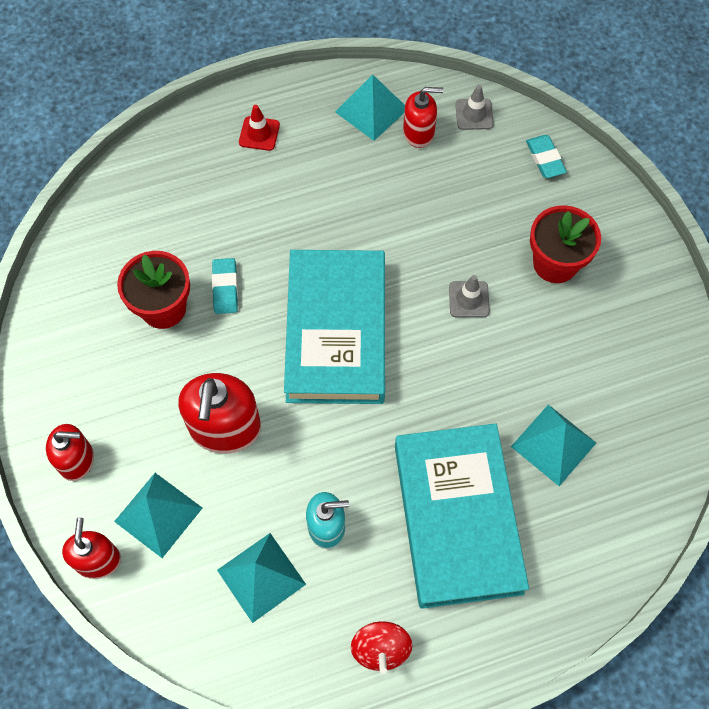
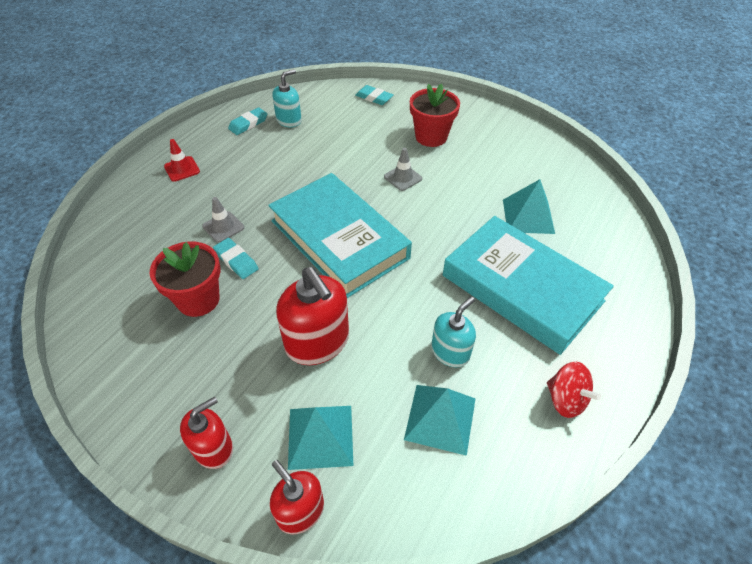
camera: 40 degrees left, 15 degrees down
turquoise pyramid [335,74,405,141] -> turquoise eraser [228,108,267,135]
red soap dispenser [403,87,443,148] -> turquoise soap dispenser [272,69,302,128]
grey traffic cone [455,85,494,130] -> grey traffic cone moved to [202,197,244,243]

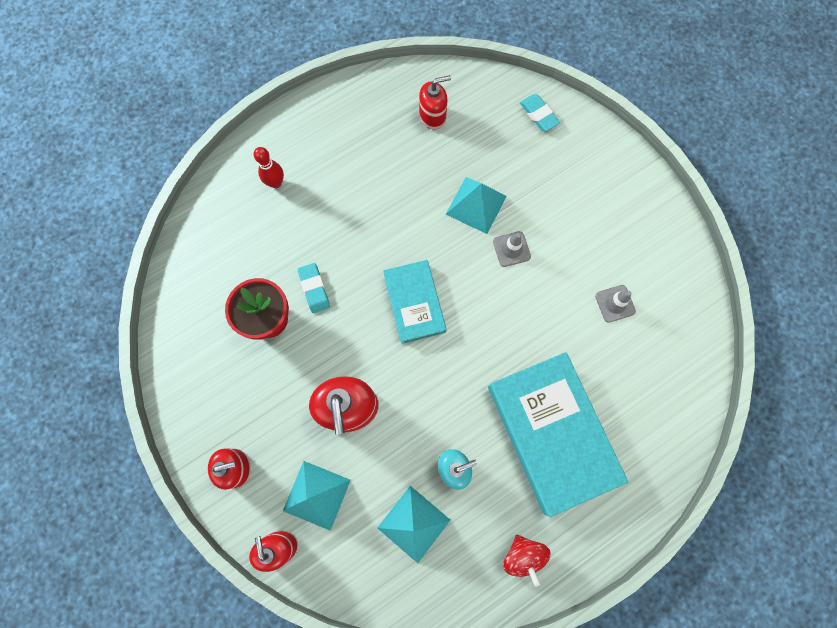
camera: 25 degrees right, 25 degrees up
red traffic cone [164,139,200,182] -> none
grey traffic cone [202,197,244,243] -> grey traffic cone moved to [595,285,636,323]
turquoise eraser [228,108,267,135] -> none
turquoise book [268,173,412,298] -> turquoise book [383,260,447,344], size x0.58
turquoise soap dispenser [272,69,302,128] -> red soap dispenser [419,75,451,129]
red flower pot [410,84,460,147] -> none
turquoise pyramid [503,179,555,234] -> turquoise pyramid moved to [446,177,507,234]
none -> red bowling pin [254,147,284,188]

